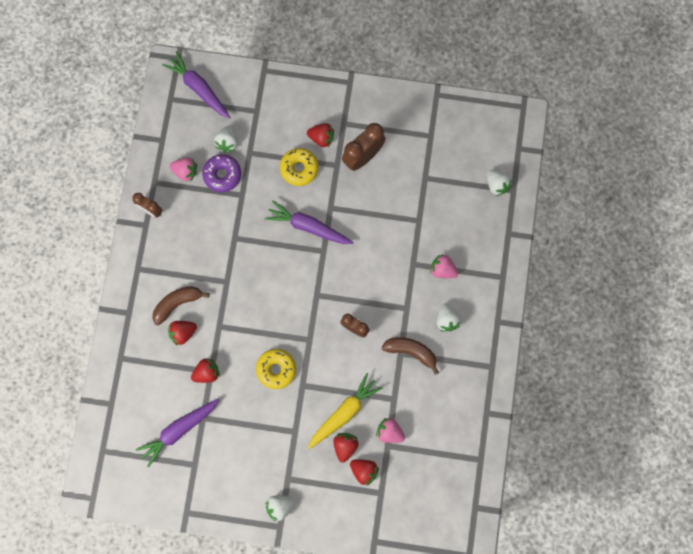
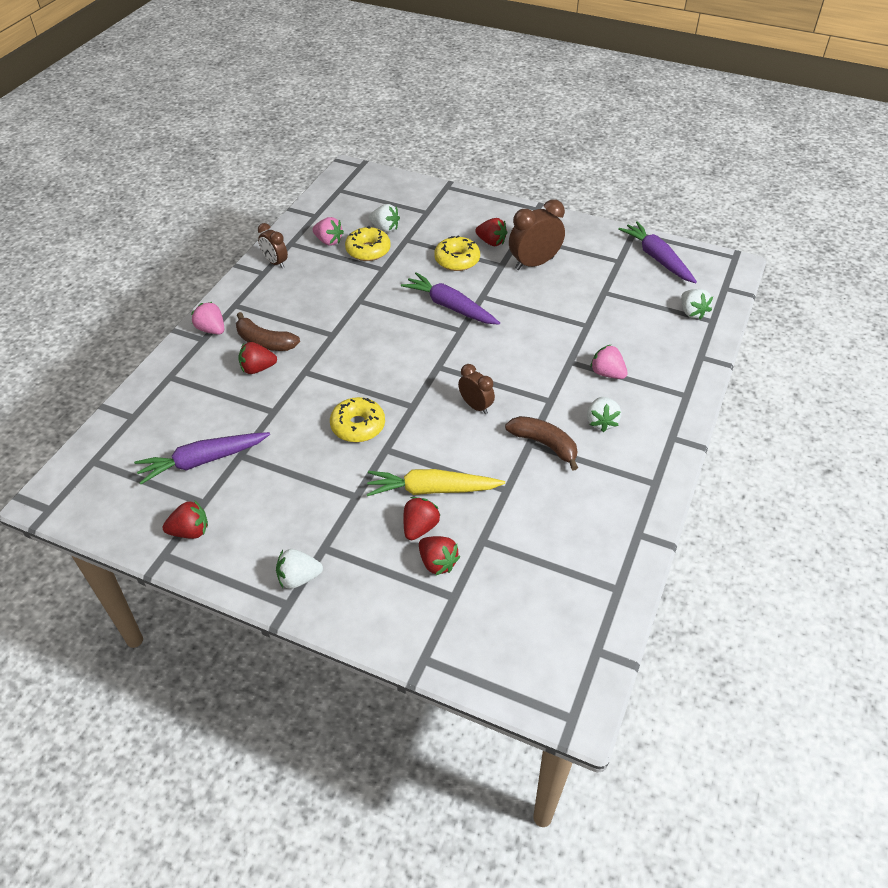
camera: 15 degrees right, 30 degrees down
brown banana [152,286,210,325] -> brown banana turned 135 degrees counterclockwise [236,312,300,351]
purple carrot [162,51,231,119] -> purple carrot moved to [618,221,697,283]
red strawberry [191,358,220,383] -> red strawberry moved to [163,500,208,539]
purple donut [202,154,241,192] -> yellow donut [345,226,391,261]
white strawberry [214,125,238,152] -> white strawberry turned 90 degrees counterclockwise [369,204,400,232]
yellow carrot [308,373,383,449] -> yellow carrot turned 150 degrees counterclockwise [367,469,505,496]
pink strawberry [376,418,405,443] -> pink strawberry moved to [191,302,224,335]

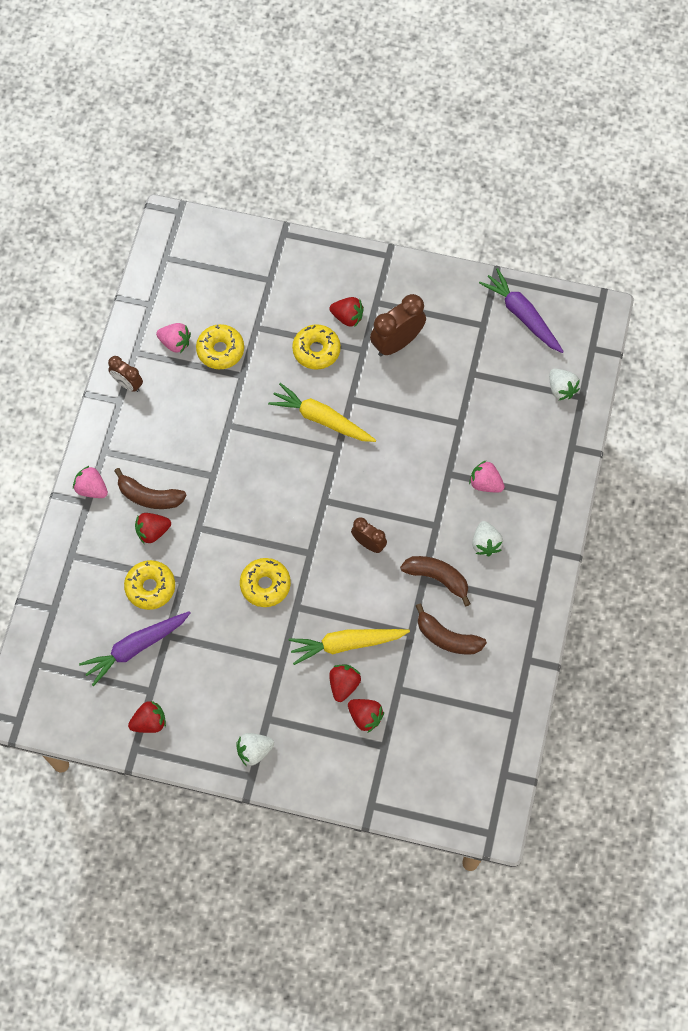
camera: 10 degrees left, 20 degrees up
white strawberry [369,204,400,232] -> none
purple carrot [401,272,500,325] -> yellow carrot [268,383,376,442]
none -> yellow donut [124,560,175,610]
none -> brown banana [416,604,487,655]

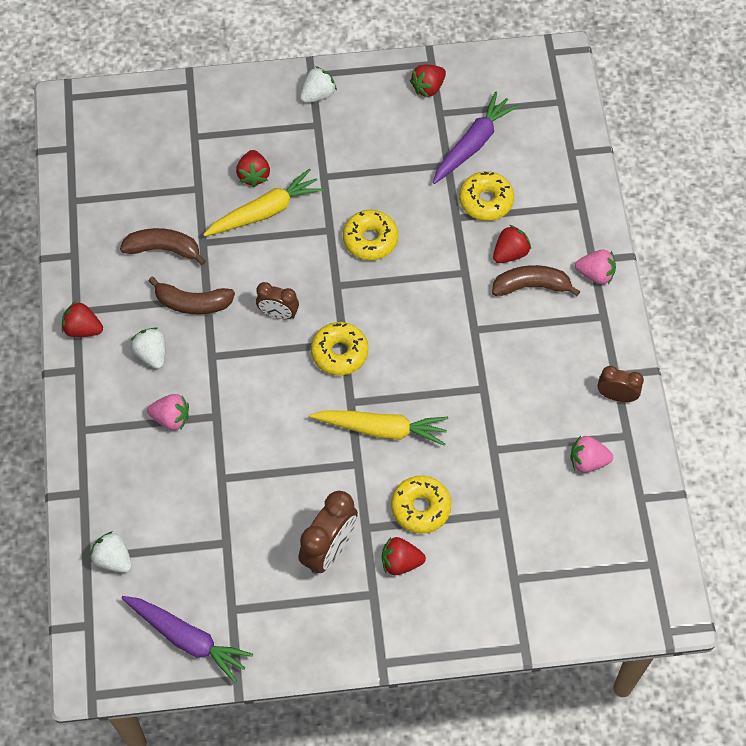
camera: 160 degrees right, 5 degrees down
yellow donut [196,324,244,369] -> yellow donut moved to [311,322,368,375]
red strawberry [348,699,384,733] -> red strawberry moved to [62,301,103,337]

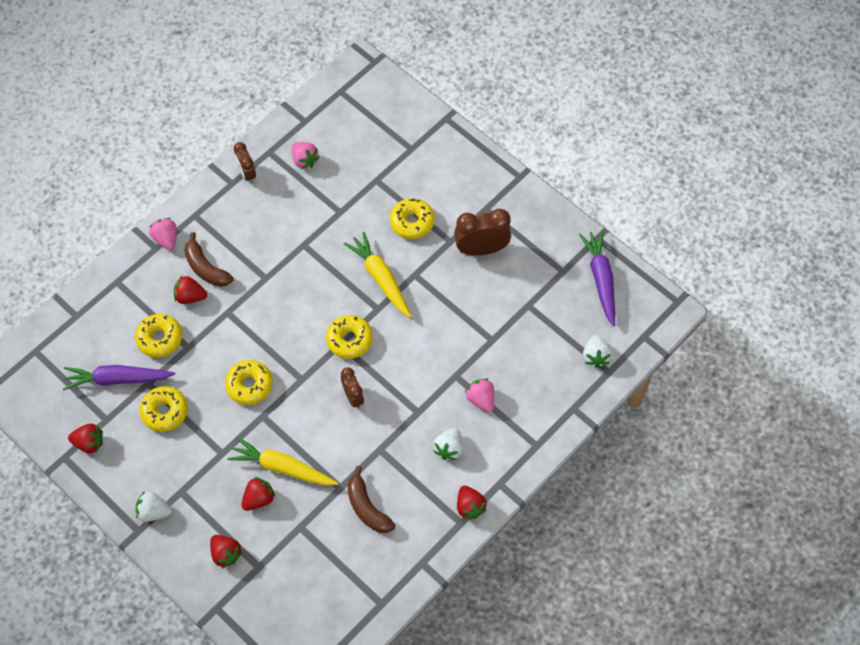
camera: 130 degrees left, 0 degrees up
brown banana [148,277,235,314] -> none
red strawberry [382,537,426,575] -> red strawberry moved to [210,535,243,569]
none -> yellow donut [139,386,188,432]

